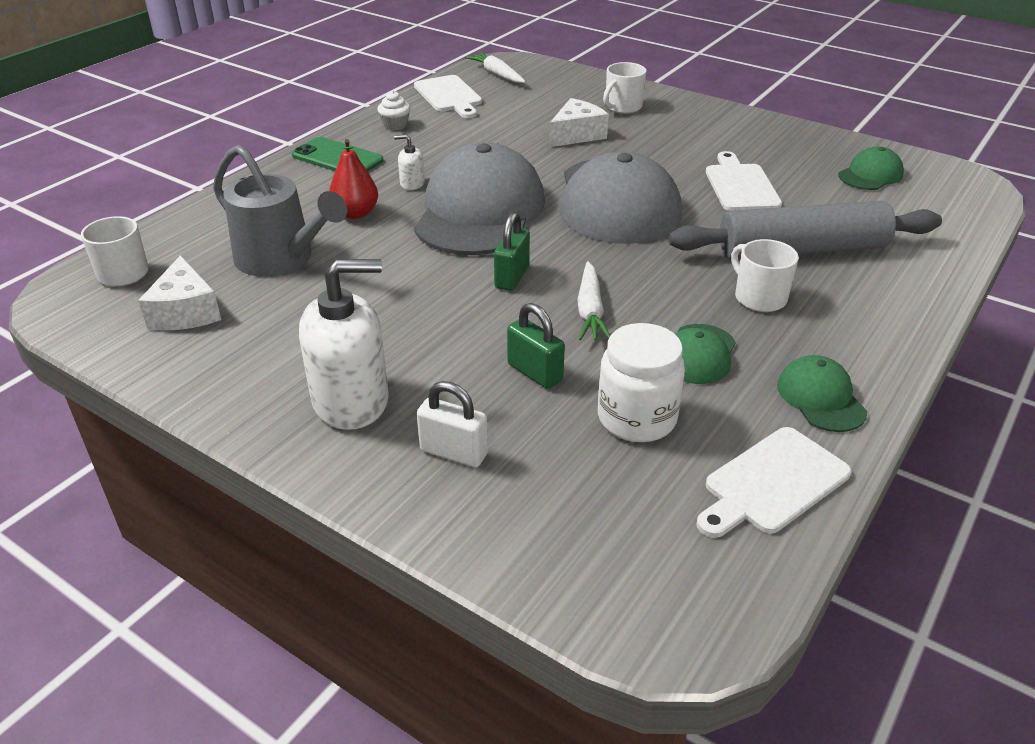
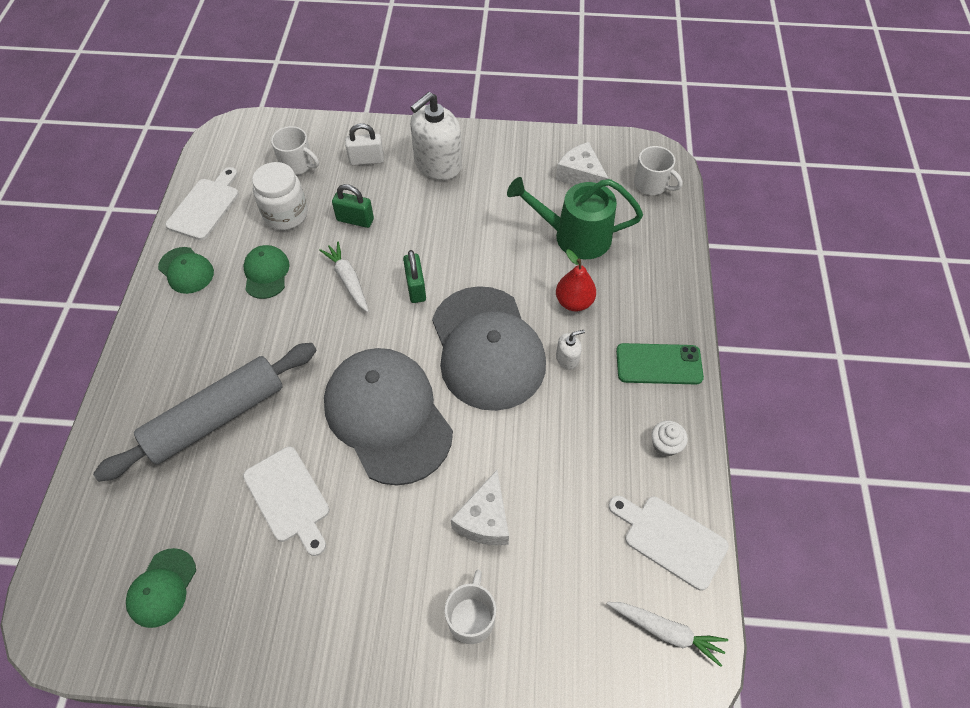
camera: 150 degrees right, 20 degrees up
grey watering can [213,145,347,277] -> green watering can [507,177,643,259]
white mug [731,239,799,312] -> white mug moved to [271,126,319,175]

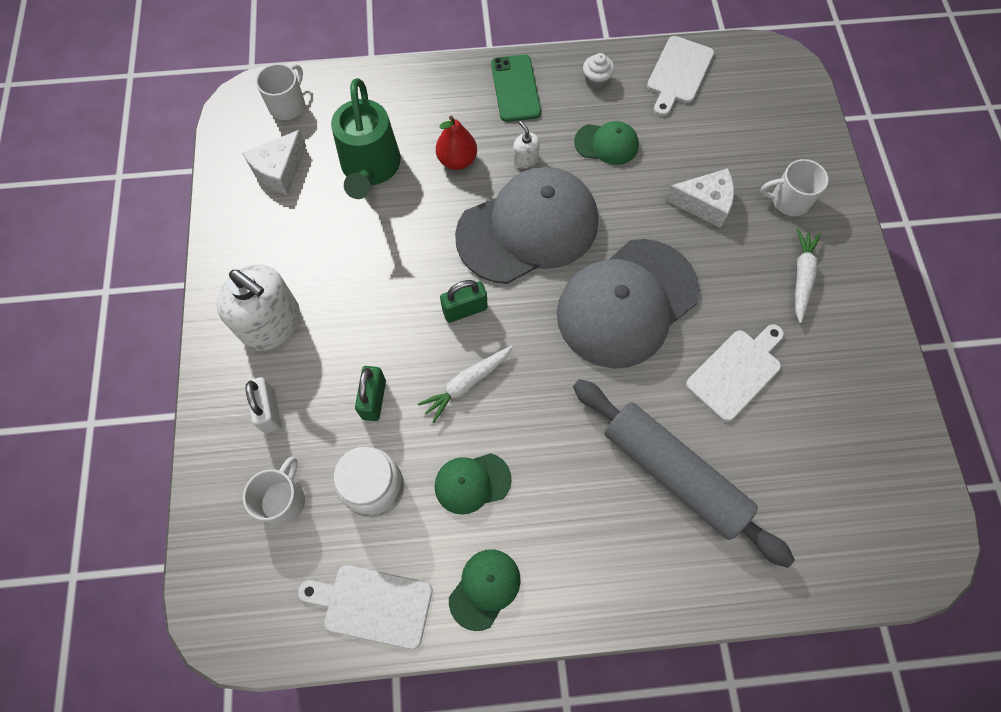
camera: 100 degrees left, 10 degrees up
green cap [126,548,196,628] -> green cap moved to [574,121,639,165]
white carrot [607,602,728,667] -> white carrot moved to [795,229,821,323]

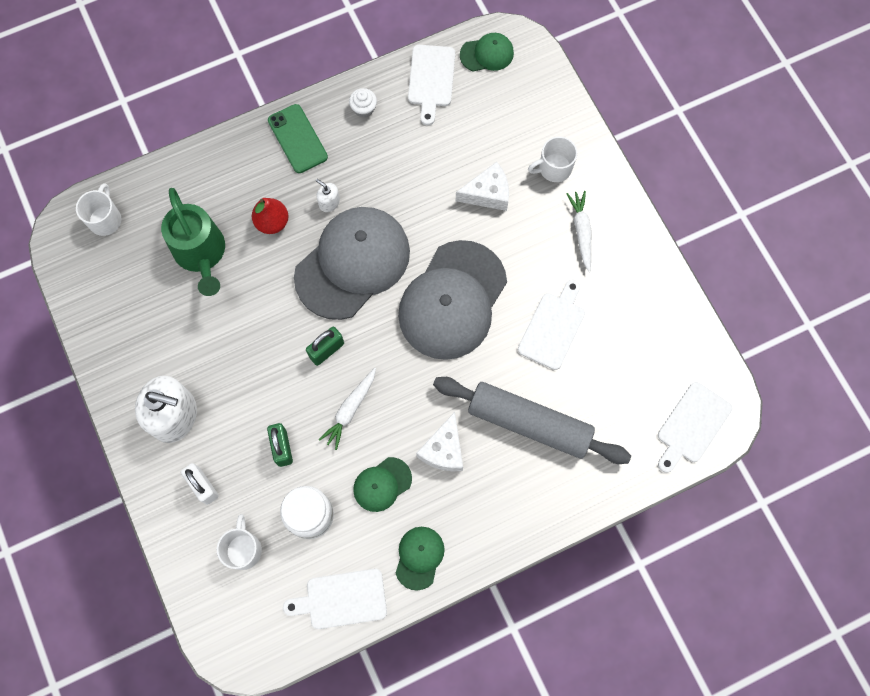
camera: 20 degrees left, 5 degrees up
white cheese [242,130,306,195] -> white cheese moved to [416,412,463,471]
green cap [574,121,639,165] -> green cap moved to [460,33,514,72]
none -> white cutting board [658,382,732,473]

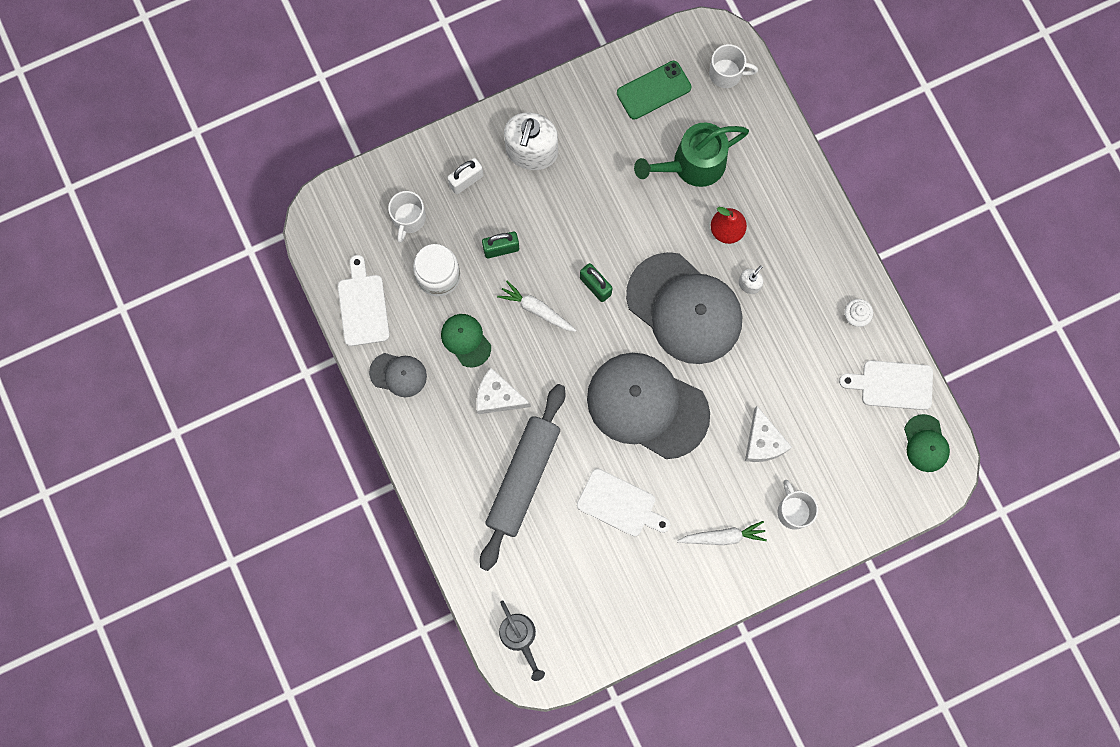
camera: 90 degrees right, 5 degrees up
white mug [217,514,262,570] -> white mug turned 105 degrees clockwise [388,191,426,243]
green phone [268,104,328,173] -> green phone moved to [617,61,691,120]
green cap [396,527,445,591] -> grey cap [369,353,427,397]
white cutting board [658,382,732,473] -> grey watering can [499,601,545,681]

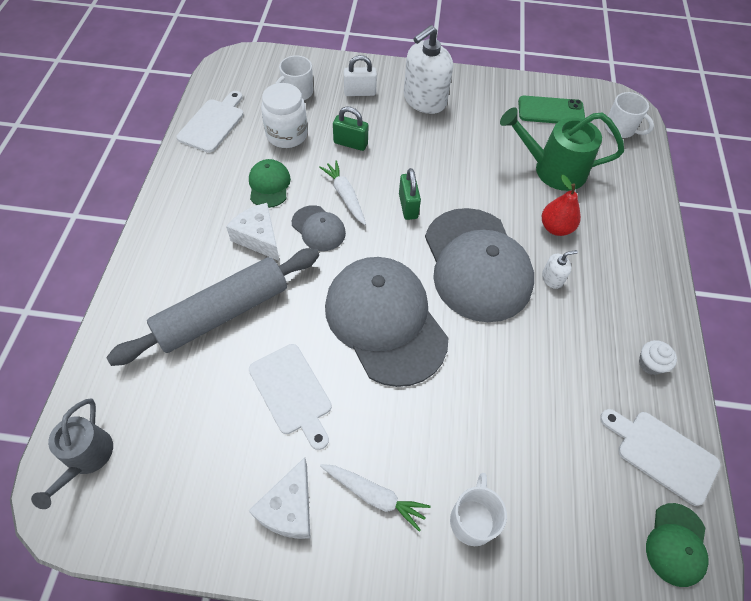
camera: 30 degrees right, 20 degrees down
grey cap [369,353,427,397] -> grey cap moved to [292,205,346,251]
white cheese [745,406,792,462] -> white cheese moved to [248,457,311,539]

